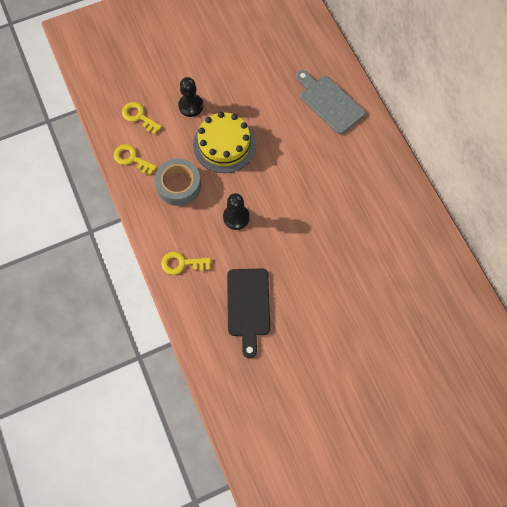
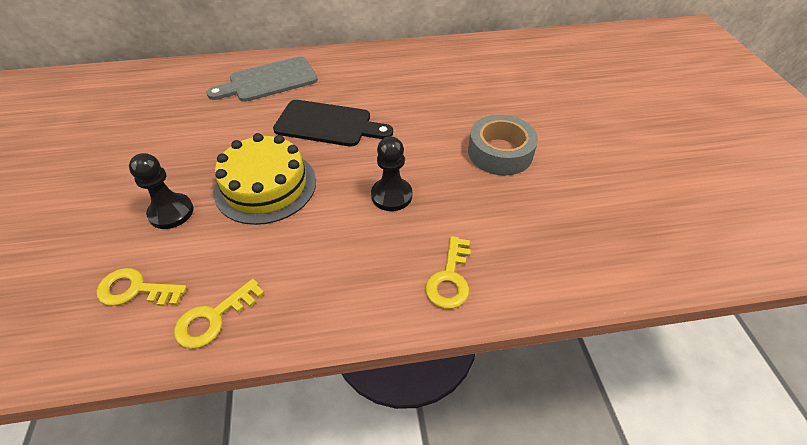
camera: 75 degrees left, 20 degrees down
yellow key [122,102,162,134] -> yellow key turned 45 degrees clockwise [97,268,187,306]
grey tape [155,159,201,206] -> grey tape moved to [468,115,538,176]
black cutting board [227,269,270,358] -> black cutting board moved to [273,100,393,146]

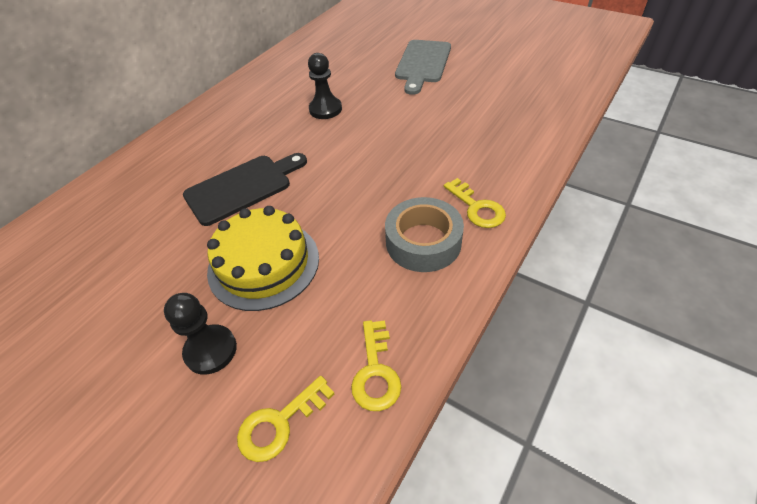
camera: 45 degrees left, 0 degrees up
grey cutting board [207,56,318,102] -> grey cutting board moved to [395,40,451,95]
black pawn [371,136,412,211] -> black pawn moved to [308,53,342,119]
grey tape [468,115,538,176] -> grey tape moved to [385,197,464,272]

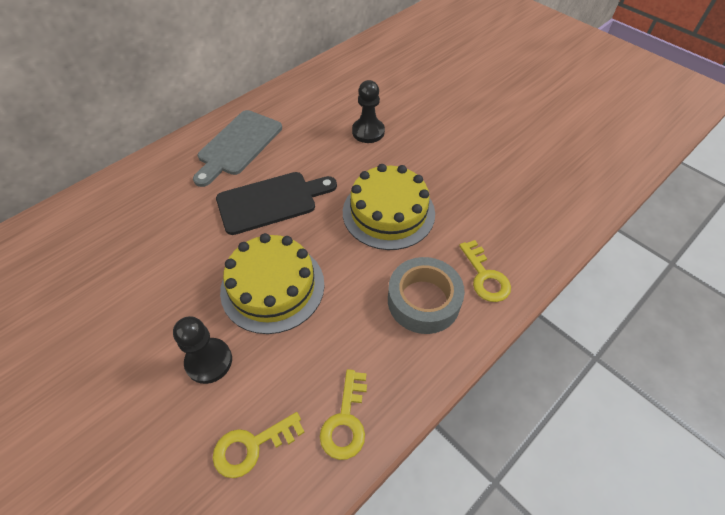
camera: 10 degrees right, 5 degrees up
grey cutting board [395,40,451,95] -> grey cutting board moved to [193,110,282,187]
none -> yellow cake [343,164,435,250]

